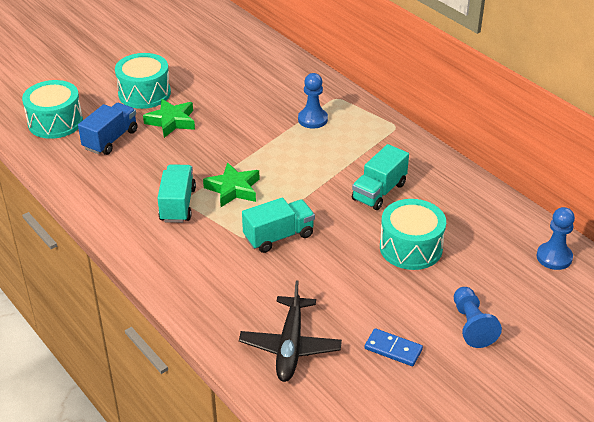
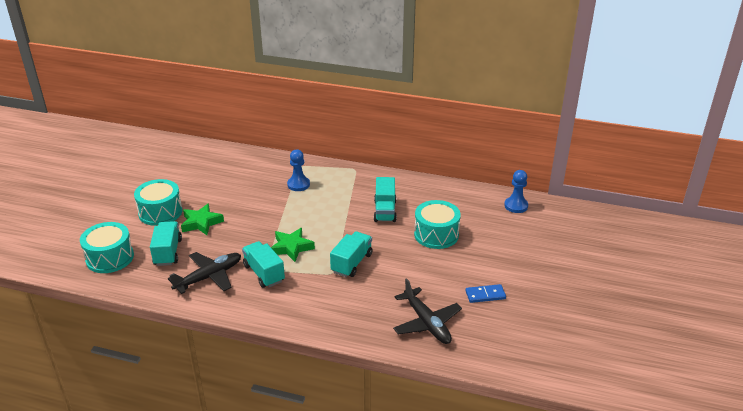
camera: 35 degrees left, 5 degrees down
blue truck [78,103,137,155] -> turquoise truck [150,221,182,266]
blue pawn [454,287,502,348] -> none
none -> black plane [168,252,241,294]

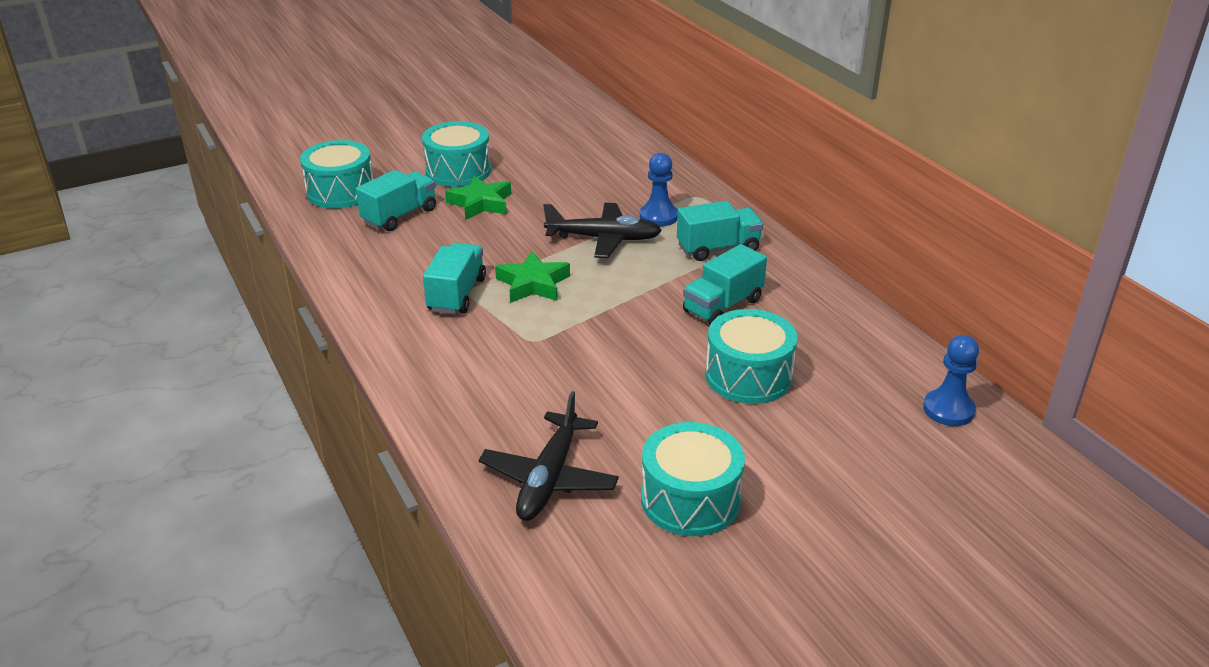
camera: 45 degrees right, 0 degrees up
black plane [168,252,241,294] -> black plane moved to [543,203,662,258]
turquoise truck [330,231,373,277] -> turquoise truck moved to [677,201,763,261]
blue domino [466,284,506,303] -> turquoise drum [641,422,745,536]

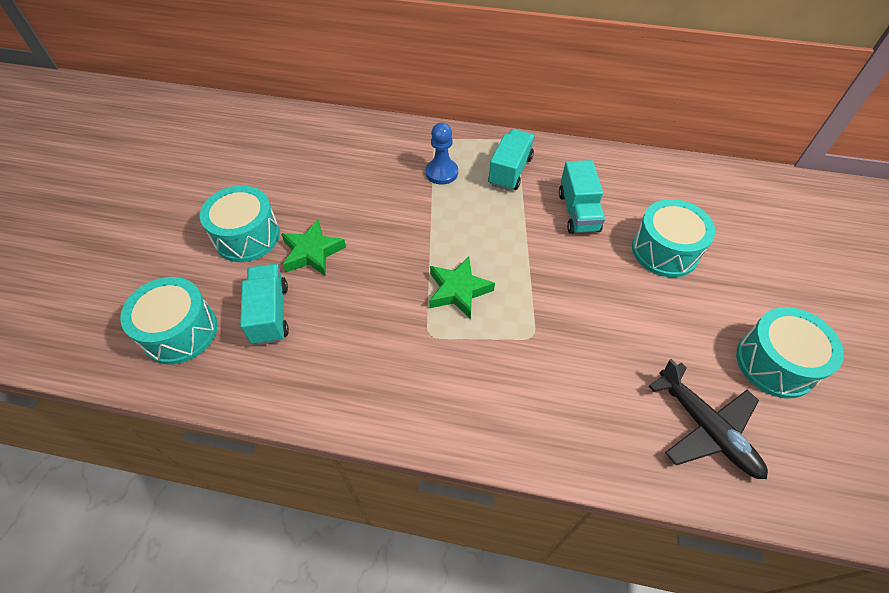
camera: 50 degrees left, 20 degrees up
turquoise truck [423,243,486,314] -> none
black plane [543,203,662,258] -> none
blue pawn [923,335,979,426] -> none

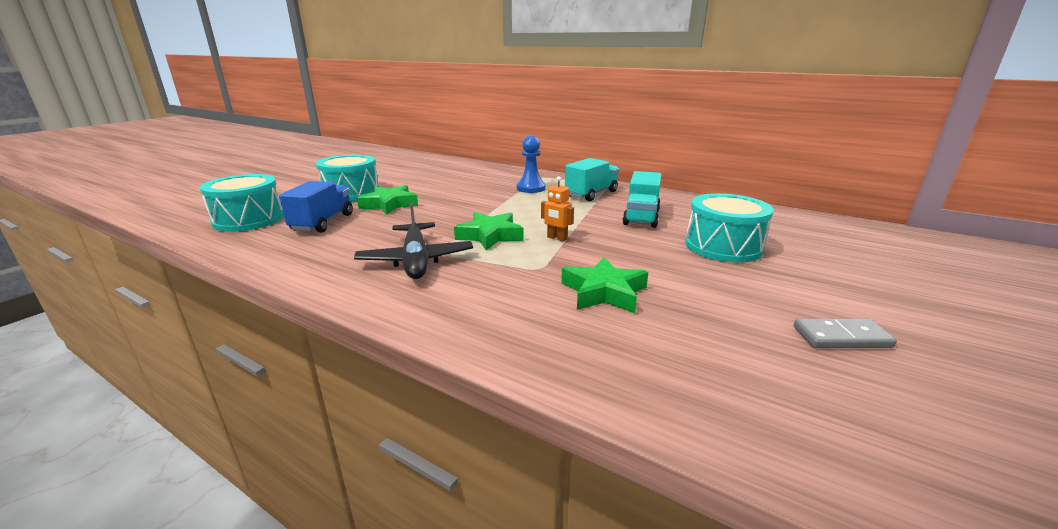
camera: 20 degrees right, 30 degrees down
turquoise truck [240,264,289,345] -> blue truck [279,181,353,233]
black plane [649,359,768,479] -> black plane moved to [354,203,473,279]
turquoise drum [736,307,844,399] -> grey domino [793,319,897,348]
none -> orange robot [541,176,574,242]
none -> green star [561,257,648,313]

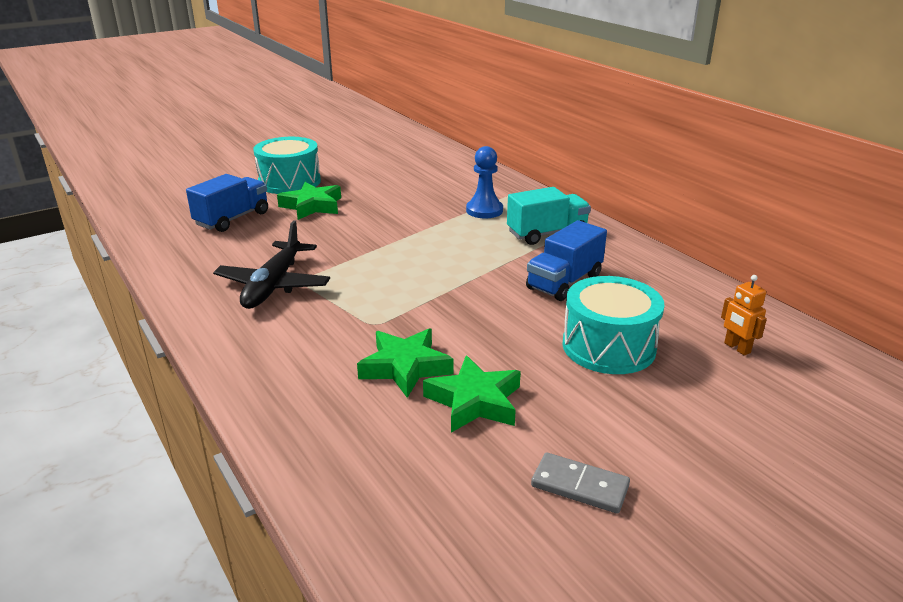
camera: 25 degrees right, 5 degrees up
turquoise drum [200,174,284,232] -> none
green star [454,212,523,250] -> green star moved to [423,355,521,433]
orange robot [541,176,574,242] -> orange robot moved to [721,275,767,356]
turquoise truck [623,171,661,228] -> blue truck [526,220,607,301]

